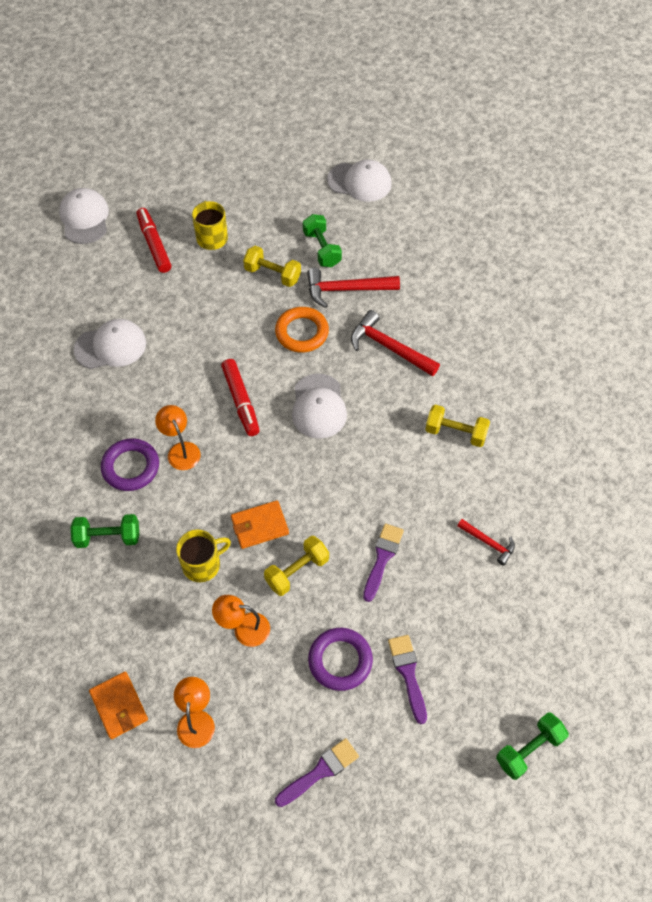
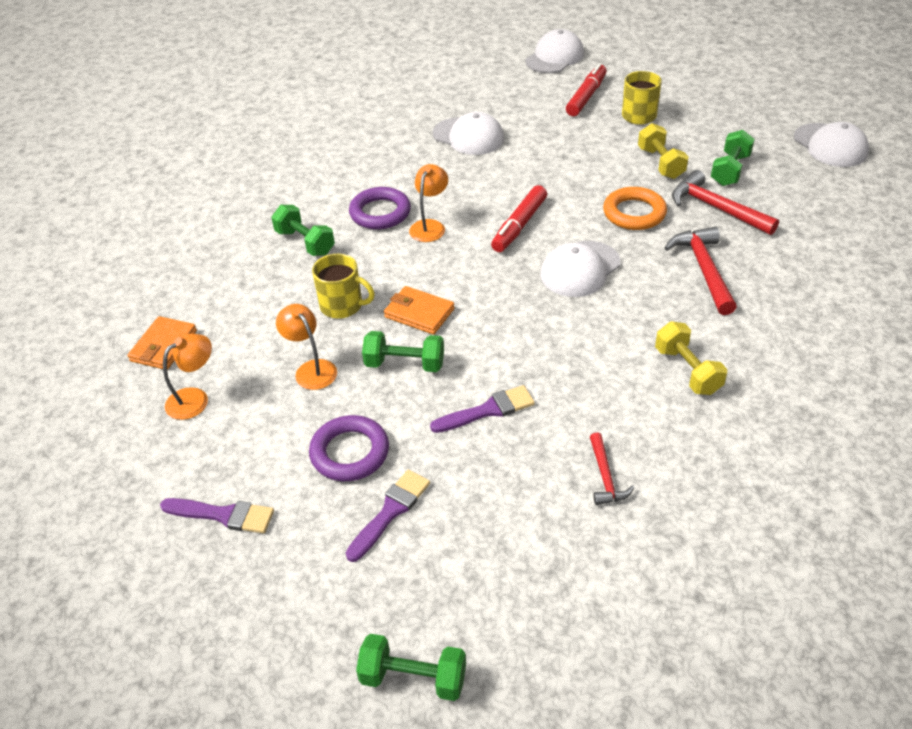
camera: 50 degrees right, 15 degrees down
yellow dumbbell [264,536,329,596] -> green dumbbell [362,331,444,372]

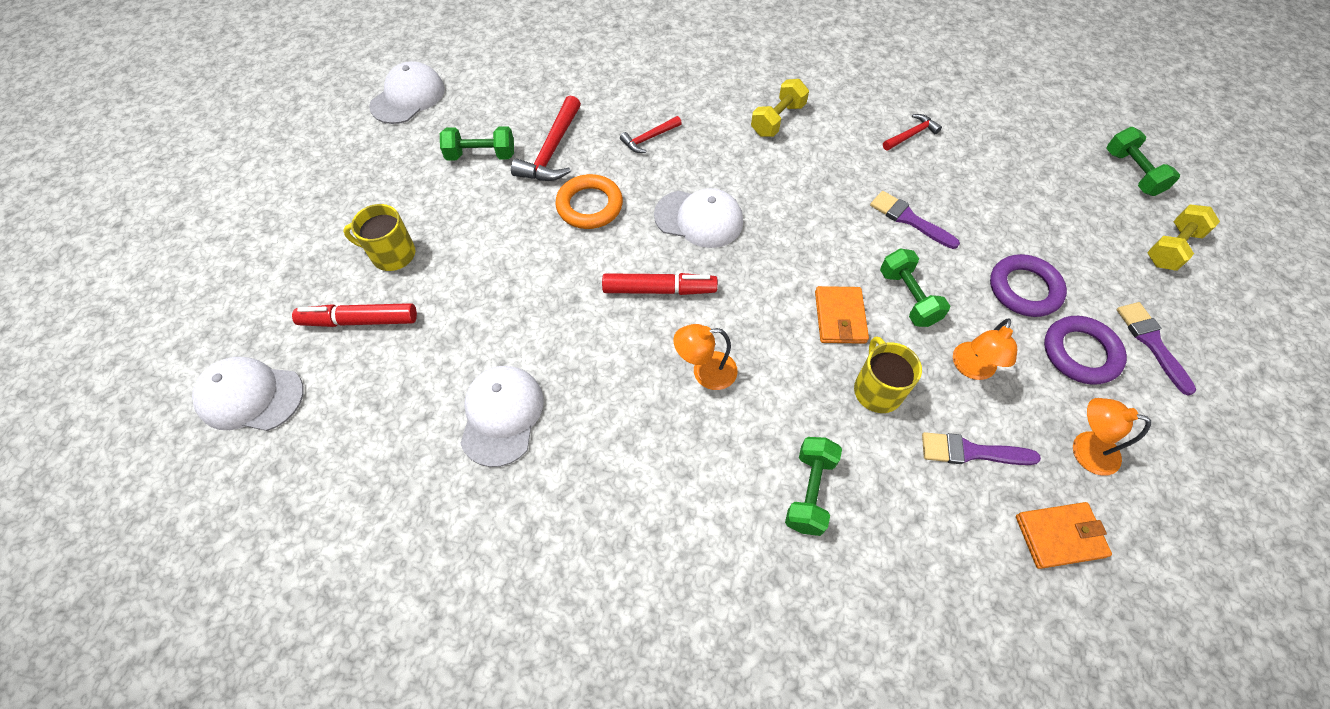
camera: 120 degrees left, 15 degrees up
purple brush [346,470,430,562] -> purple brush moved to [922,432,1041,465]
purple ring [349,187,411,229] -> purple ring moved to [1044,316,1127,385]
yellow dumbbell [638,123,689,179] -> yellow dumbbell moved to [1147,204,1220,271]
red hammer [665,227,737,315] -> red hammer [620,116,682,153], size x0.58

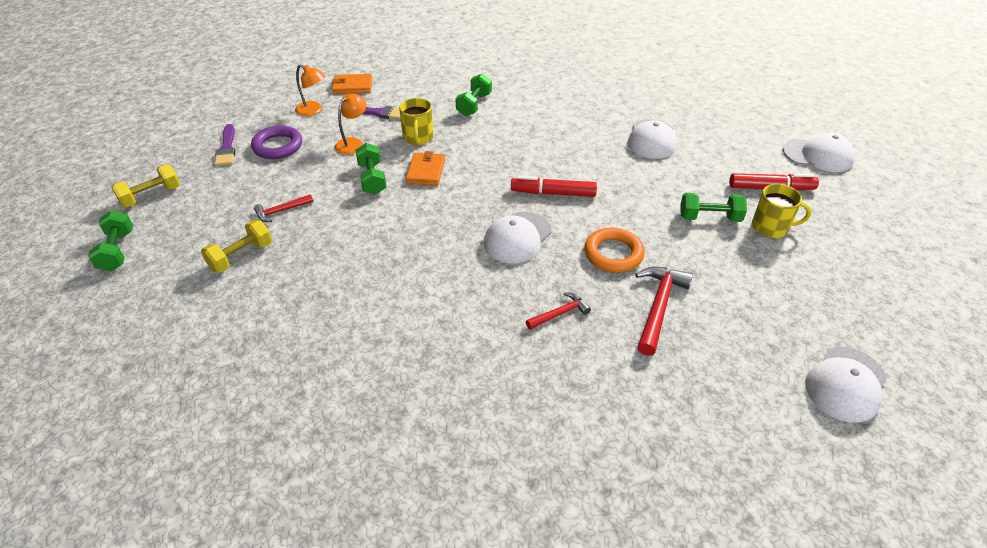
camera: 175 degrees left, 15 degrees down
green dumbbell [440,126,514,161] -> green dumbbell moved to [680,193,747,222]
white cap [654,188,743,248] -> white cap turned 75 degrees counterclockwise [484,212,552,264]
orange lamp [674,324,738,390] -> none
yellow dumbbell [751,79,809,137] -> yellow dumbbell moved to [201,220,272,273]
purple brush [870,191,960,249] -> none
red hammer [883,114,942,150] -> red hammer moved to [254,194,313,222]
purple ring [990,254,1067,317] -> none

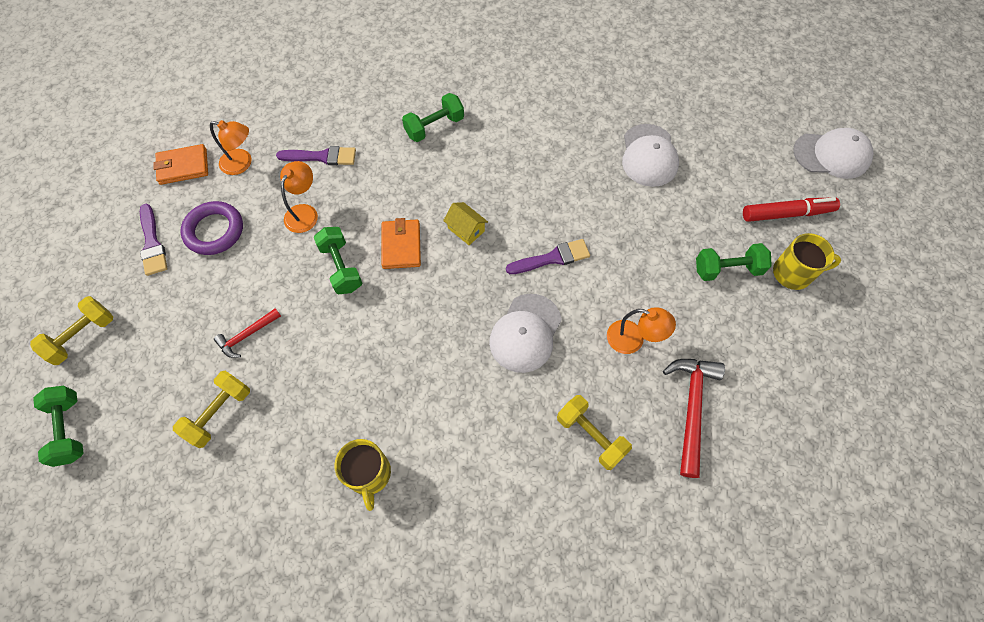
camera: 10 degrees left, 20 degrees up
orange wallet [332,74,372,94] -> orange wallet moved to [153,144,208,185]
yellow mug [399,98,434,145] -> yellow mug moved to [334,439,391,511]
green dumbbell [456,74,492,116] -> green dumbbell turned 45 degrees clockwise [402,93,464,142]
red marker [511,176,597,197] -> purple brush [506,239,590,274]
red hammer [526,292,591,330] -> yellow dumbbell [557,395,632,470]
orange ring [584,227,645,273] -> orange lamp [607,307,676,354]
white cap [805,347,887,422] -> none
none -> yellow house [443,202,488,245]

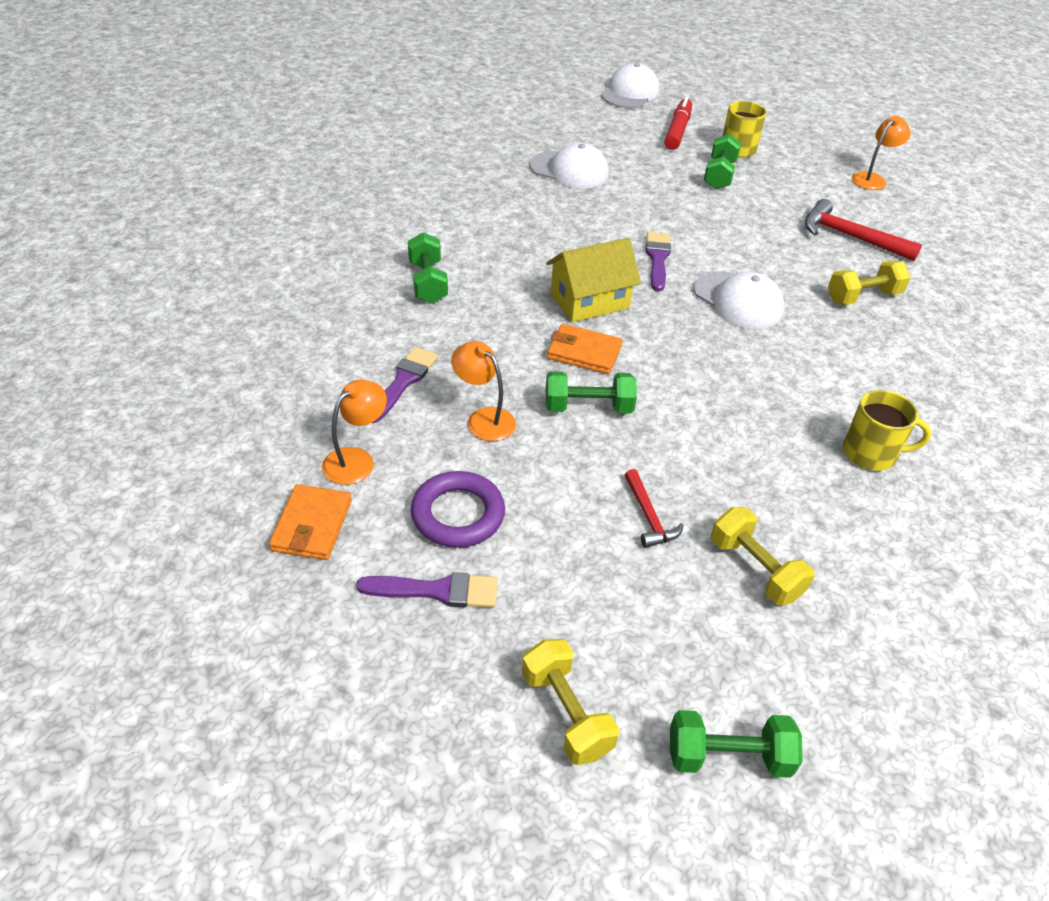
camera: 70 degrees left, 20 degrees down
yellow house [443,202,488,245] -> yellow house [546,238,641,322], size x1.78
orange lamp [607,307,676,354] -> orange lamp moved to [852,116,911,190]

